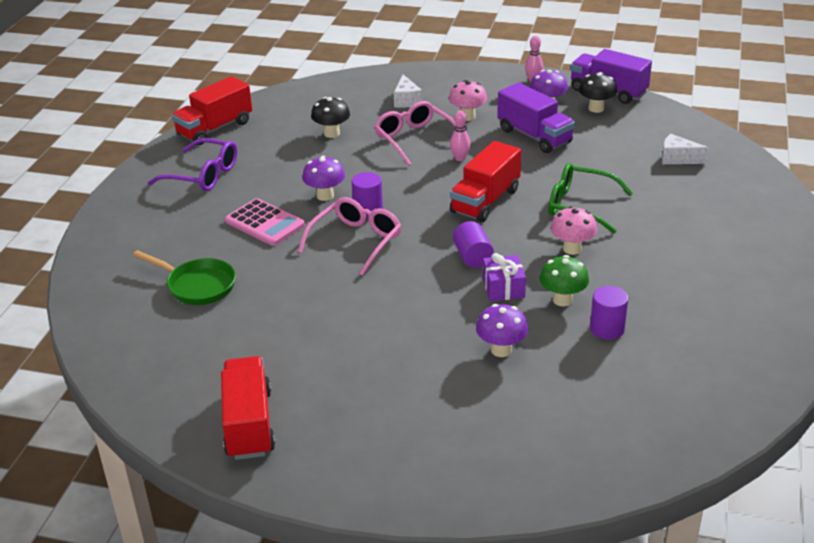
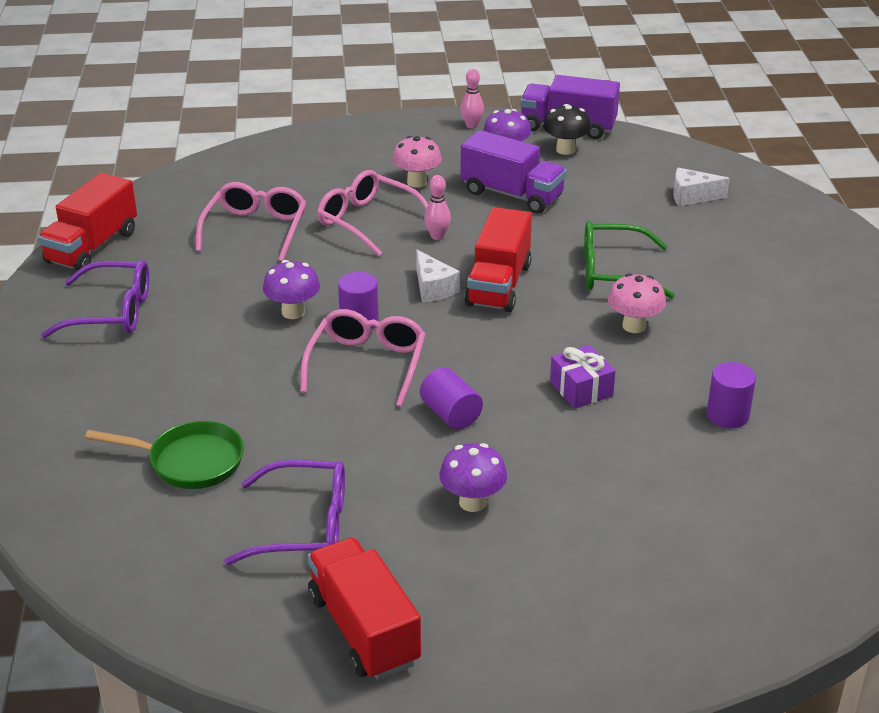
camera: 20 degrees left, 0 degrees up
pink calculator [225,198,305,246] -> none
black mushroom [311,97,350,138] -> pink glasses [196,182,306,261]
white cheese [394,74,422,108] -> white cheese moved to [416,250,460,302]
purple cylinder [453,221,494,268] -> purple cylinder moved to [420,367,483,429]
purple mushroom [476,304,528,357] -> purple mushroom moved to [440,443,507,512]
green mushroom [540,255,589,306] -> none
none -> purple glasses [224,460,345,565]

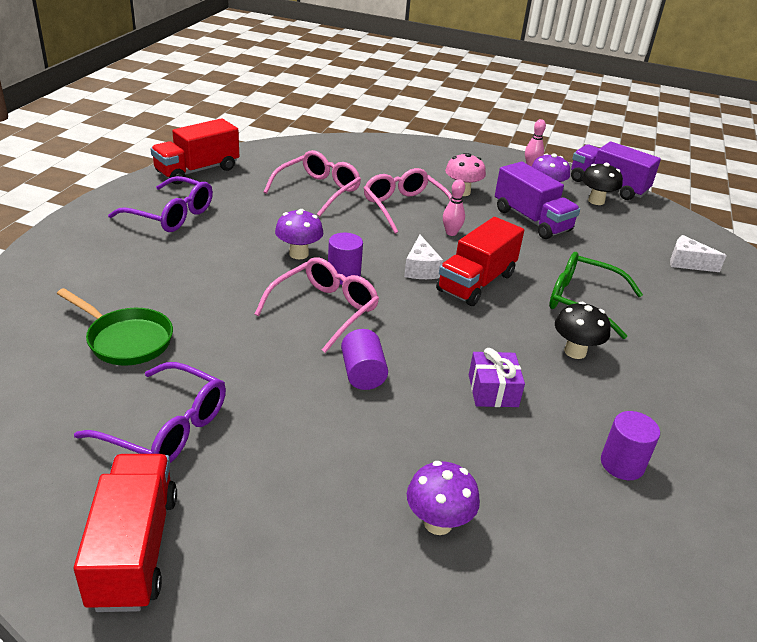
camera: 20 degrees right, 0 degrees up
purple mushroom [440,443,507,512] -> purple mushroom moved to [407,461,480,535]
pink mushroom [608,273,666,333] -> black mushroom [555,302,611,359]

